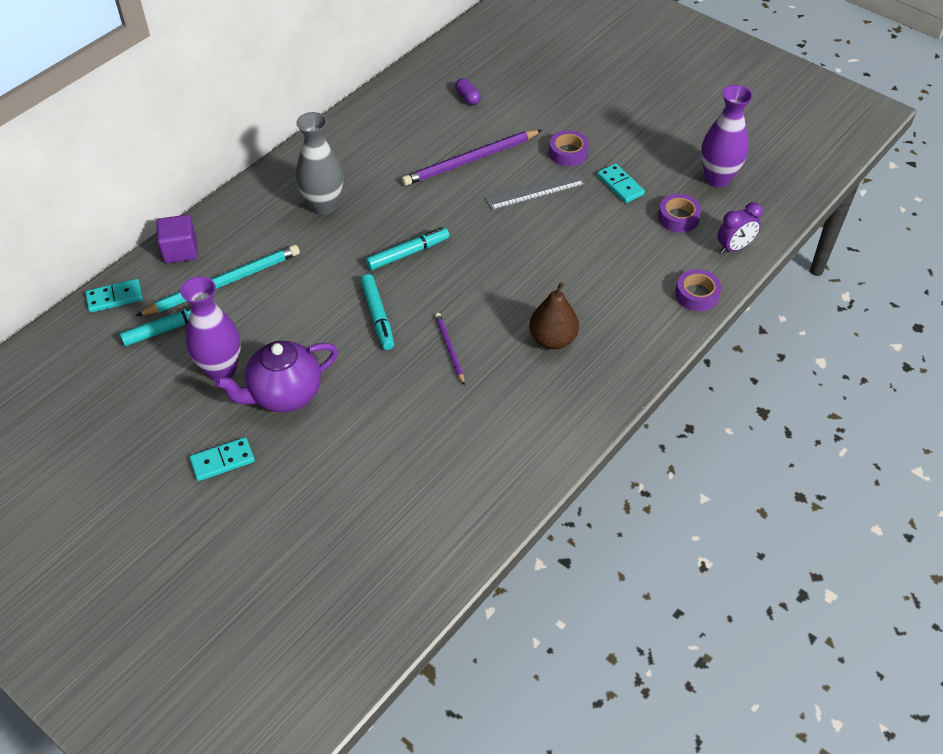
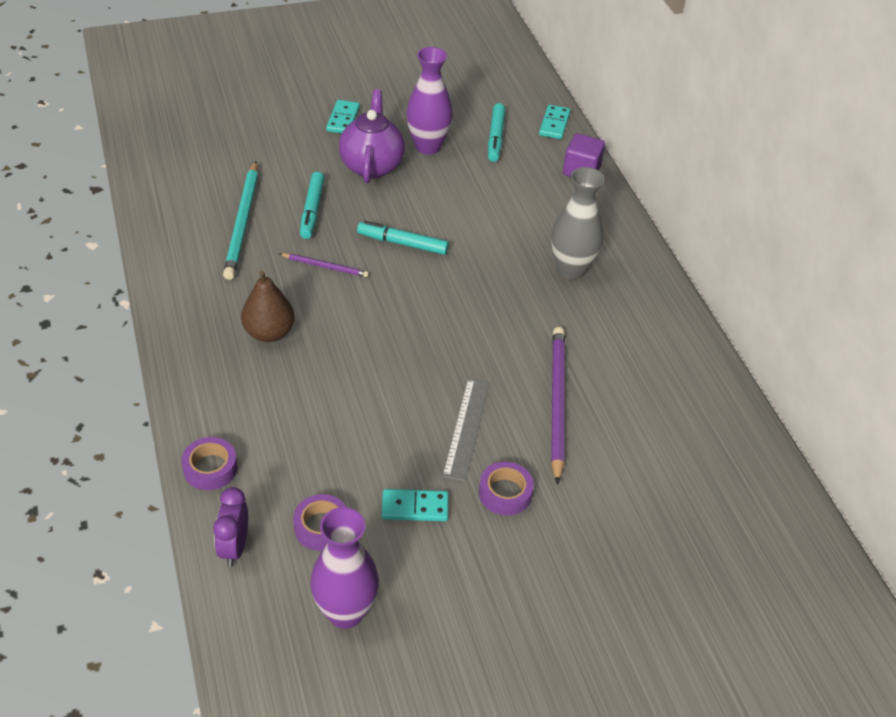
camera: 120 degrees right, 5 degrees down
turquoise pencil [136,245,300,316] -> turquoise pencil moved to [223,161,258,280]
turquoise marker [366,227,449,270] -> turquoise marker moved to [300,172,324,239]
purple capsule [455,78,481,105] -> none

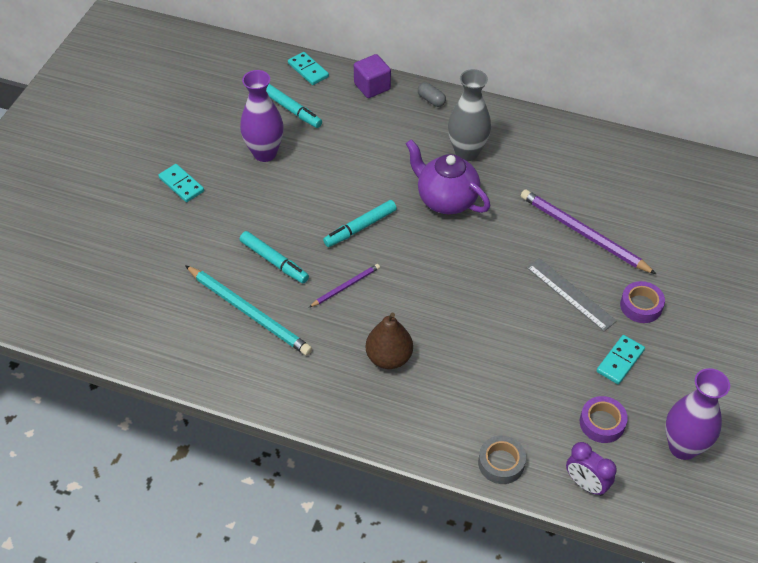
camera: 50 degrees left, 5 degrees up
purple tape [181,437,238,490] -> grey tape [478,436,526,484]
purple teapot [339,89,405,183] -> purple teapot moved to [406,139,490,214]
none -> grey capsule [418,83,446,107]

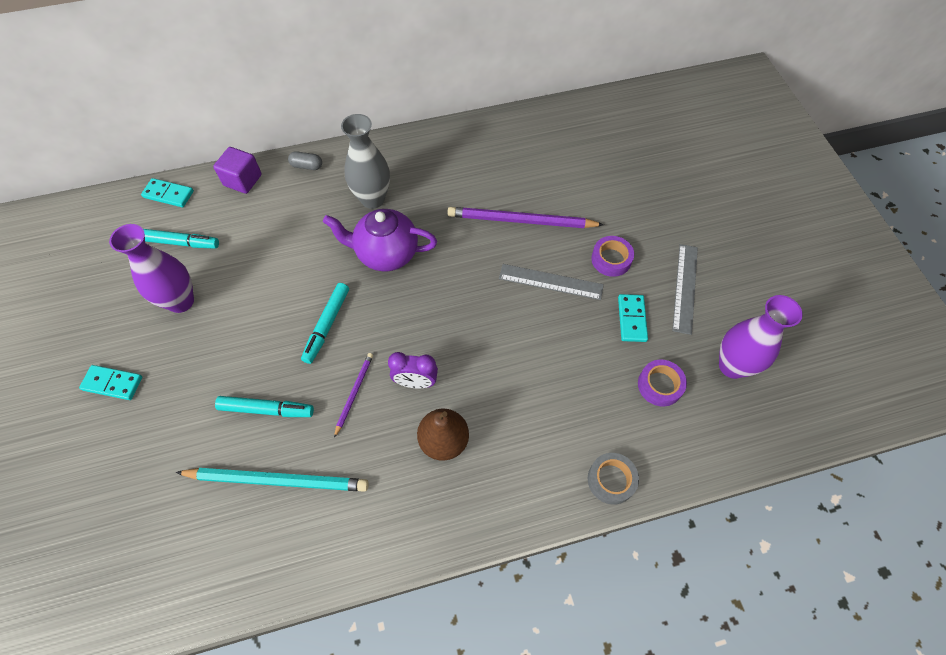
camera: 35 degrees left, 10 degrees up
purple clock [566,442,617,496] -> purple clock moved to [388,352,438,389]
none -> grey ruler [672,244,698,335]

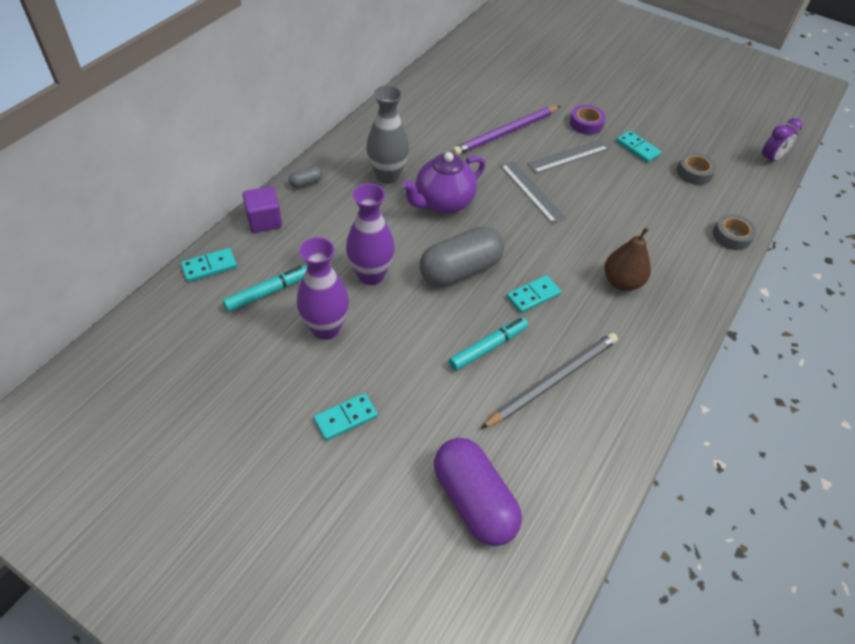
camera: 45 degrees left, 10 degrees down
turquoise pencil [176,468,369,492] -> grey pencil [481,333,618,429]
turquoise marker [301,283,349,364] -> grey capsule [420,226,504,287]
purple pencil [334,353,373,438] -> turquoise domino [507,275,561,313]
purple clock [388,352,438,389] -> purple clock moved to [762,118,802,164]
purple tape [638,360,687,407] -> grey tape [677,152,716,185]
grey ruler [672,244,698,335] -> grey ruler moved to [501,161,566,224]
purple vase [719,295,802,379] -> purple vase moved to [346,184,395,285]
none -> purple capsule [434,438,522,546]

